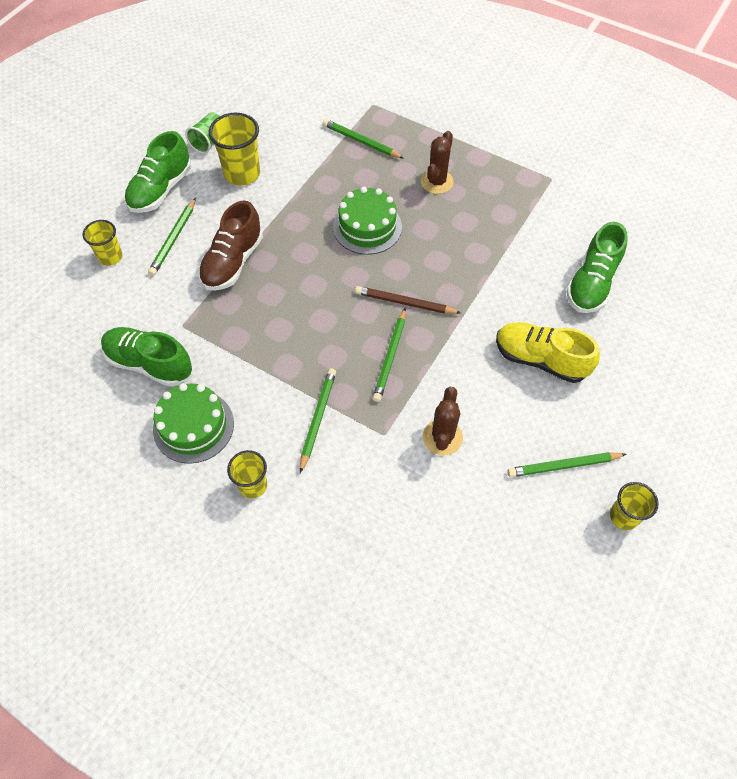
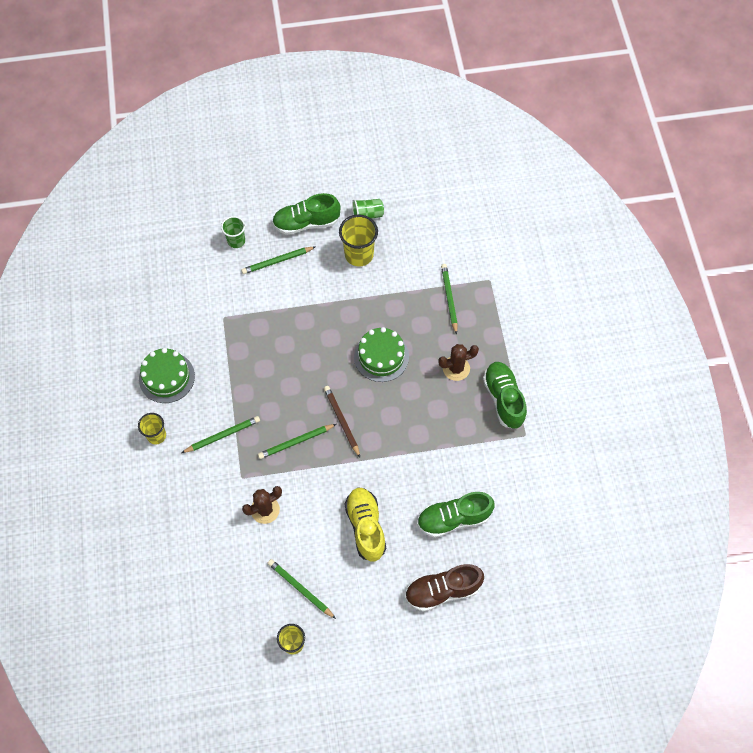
camera: 50 degrees right, 5 degrees up
yellow cup [82,220,123,266] -> green cup [221,216,245,248]
green shoe [101,327,192,387] -> green shoe moved to [483,362,527,429]
brown shoe [198,201,263,291] -> brown shoe moved to [405,564,484,612]

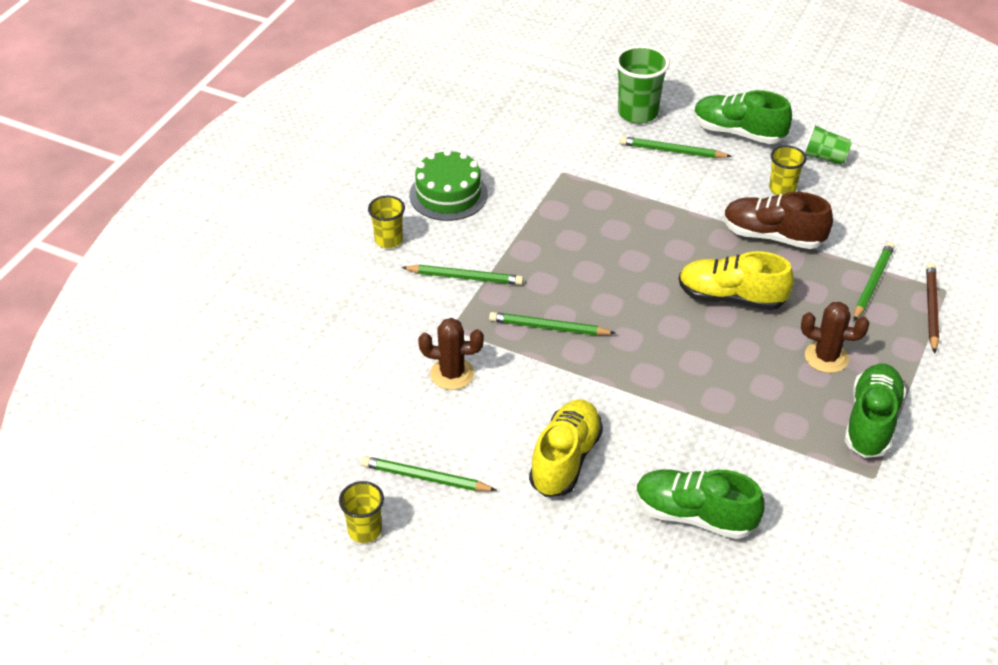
camera: 35 degrees right, 20 degrees down
green cup [221,216,245,248] -> green cup [615,45,670,124], size x1.60
green pencil [267,559,336,619] -> green pencil turned 60 degrees counterclockwise [361,456,496,491]
brown pencil [324,386,360,457] -> brown pencil moved to [926,263,939,353]
yellow cup [339,214,378,267] -> yellow cup [769,145,807,195], size x0.62
green cake [354,327,409,382] -> yellow shoe [679,251,794,310]
brown shoe [405,564,484,612] -> brown shoe moved to [723,192,833,249]

